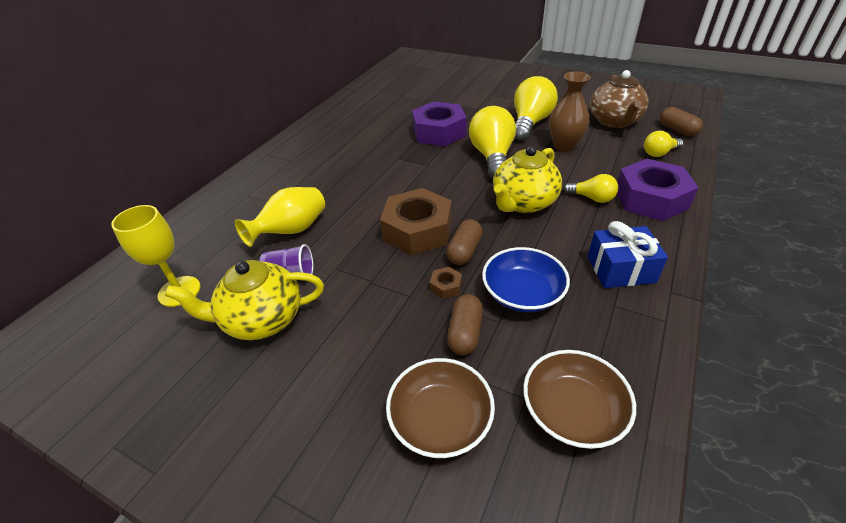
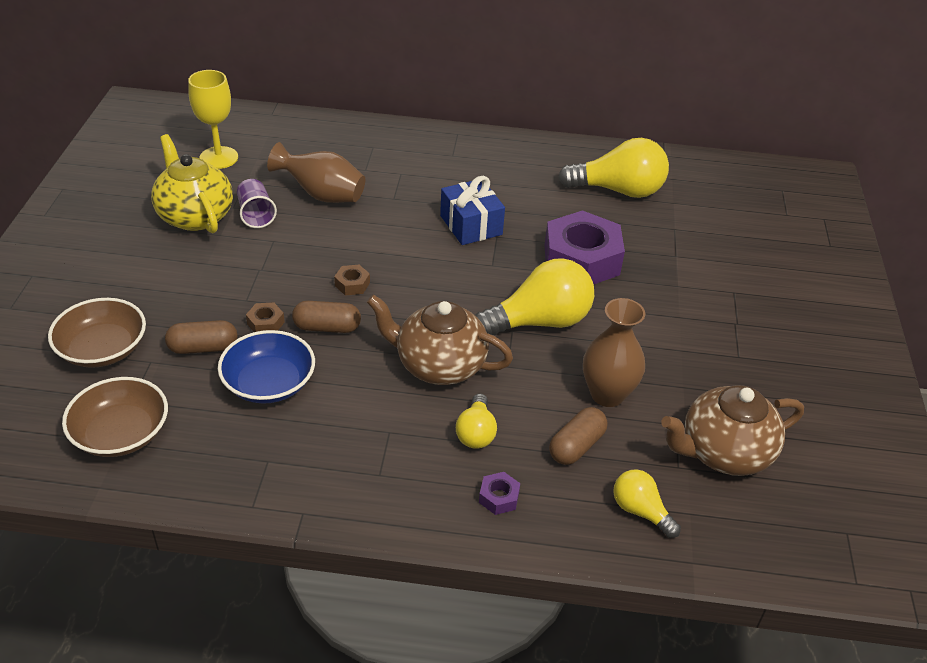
camera: 65 degrees right, 0 degrees up
yellow vase [235,187,325,247] -> brown vase [267,142,365,203]
brown nut [380,188,452,255] -> brown nut [334,265,370,295], size x0.40
yellow teapot [493,146,562,213] -> brown teapot [367,294,513,385]
yellow light bulb [514,76,558,141] -> yellow light bulb moved to [558,138,669,198]
blue gift [588,221,668,288] -> blue gift moved to [440,176,505,245]
purple nut [617,159,699,221] -> purple nut [479,472,520,515], size x0.40
brown capsule [660,107,703,136] -> brown capsule moved to [549,407,608,465]

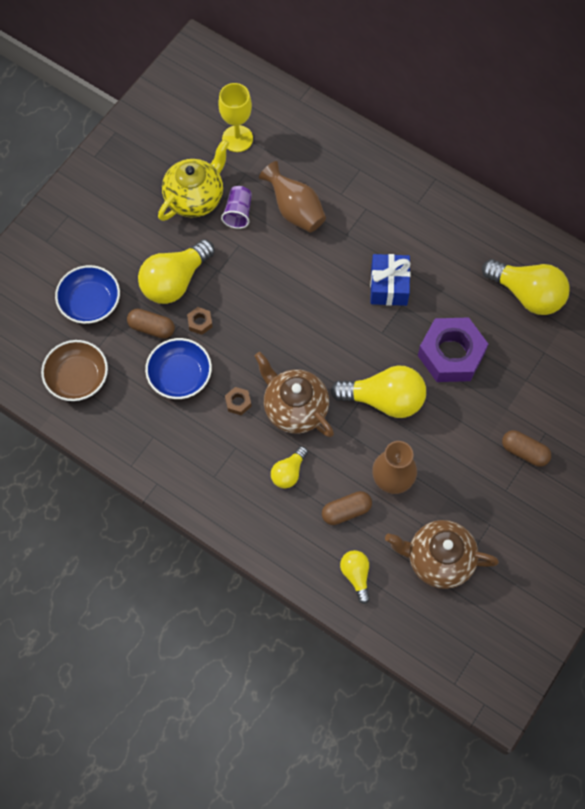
camera: 30 degrees right, 25 degrees up
brown bowl [48,298,146,368] -> blue bowl [55,265,120,324]
yellow teapot [151,134,233,233] -> yellow teapot turned 45 degrees clockwise [158,139,229,221]
brown capsule [292,301,361,333] -> brown capsule moved to [502,430,551,467]
brown nut [334,265,370,295] -> brown nut moved to [225,387,252,415]
purple nut [479,472,520,515] -> none
none -> yellow light bulb [138,239,215,304]

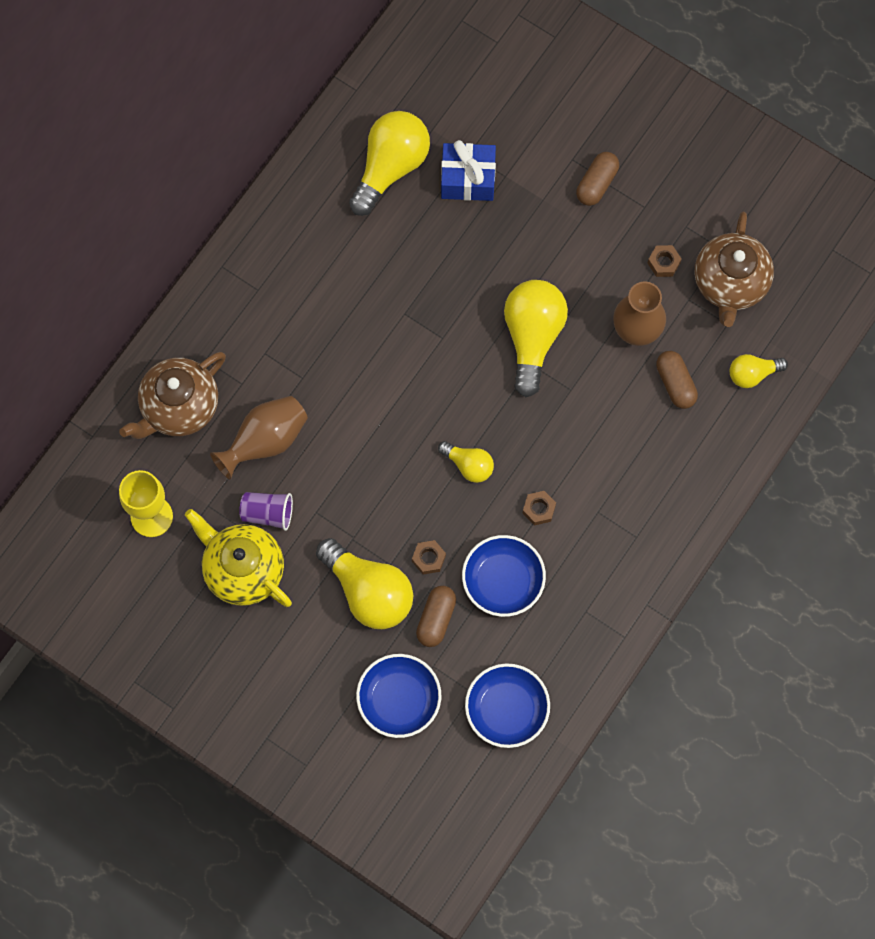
camera: 90 degrees left, 5 degrees up
brown bowl [41,340,108,401] -> blue bowl [465,663,550,748]
brown teapot [255,352,334,437] -> brown teapot moved to [119,352,226,439]
yellow light bulb [271,446,308,488] -> yellow light bulb moved to [438,441,494,483]
blue gift [370,254,411,306] -> blue gift moved to [441,140,496,201]
purple nut [418,317,488,382] -> none
none -> brown nut [647,245,682,277]

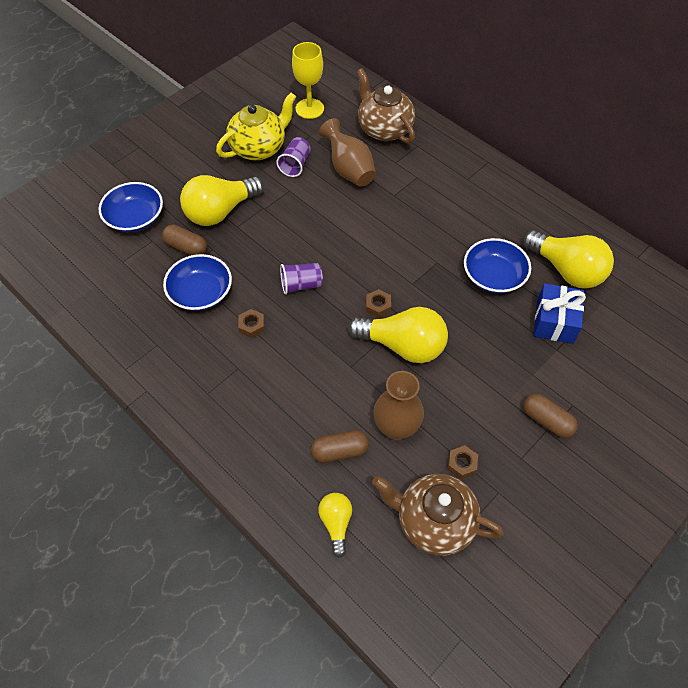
camera: 100 degrees right, 15 degrees down
brown nut [412,540,446,575] -> brown nut moved to [366,289,391,318]
yellow light bulb [438,441,494,483] -> purple cup [280,263,323,295]
blue bowl [465,663,550,748] -> blue bowl moved to [464,238,531,294]

